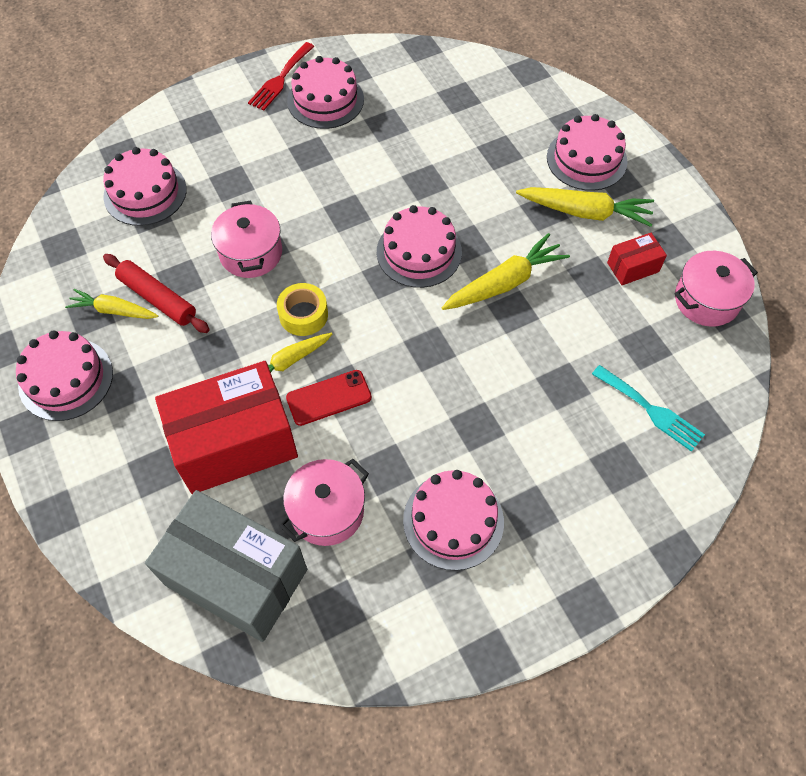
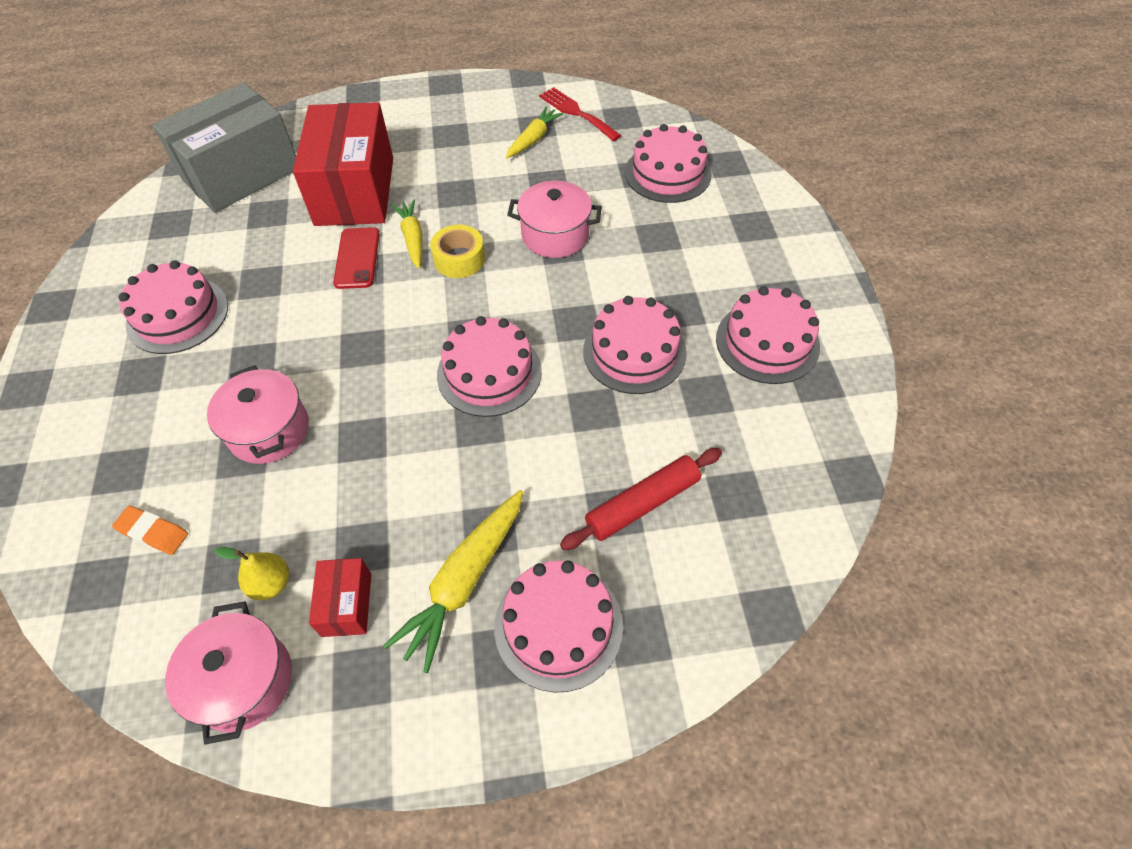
camera: 110 degrees right, 5 degrees down
pink cake [16,330,113,421] -> pink cake moved to [583,296,687,394]
red rolling pin [103,254,210,333] -> red rolling pin moved to [560,448,722,550]
red fork [248,42,315,111] -> red fork moved to [539,87,622,141]
pink pot [279,459,369,546] -> pink pot moved to [207,365,309,464]
yellow carrot [442,233,570,310] -> none
turquoise fork [592,365,705,452] -> orange eraser [112,506,188,555]
none -> yellow pear [214,547,289,600]

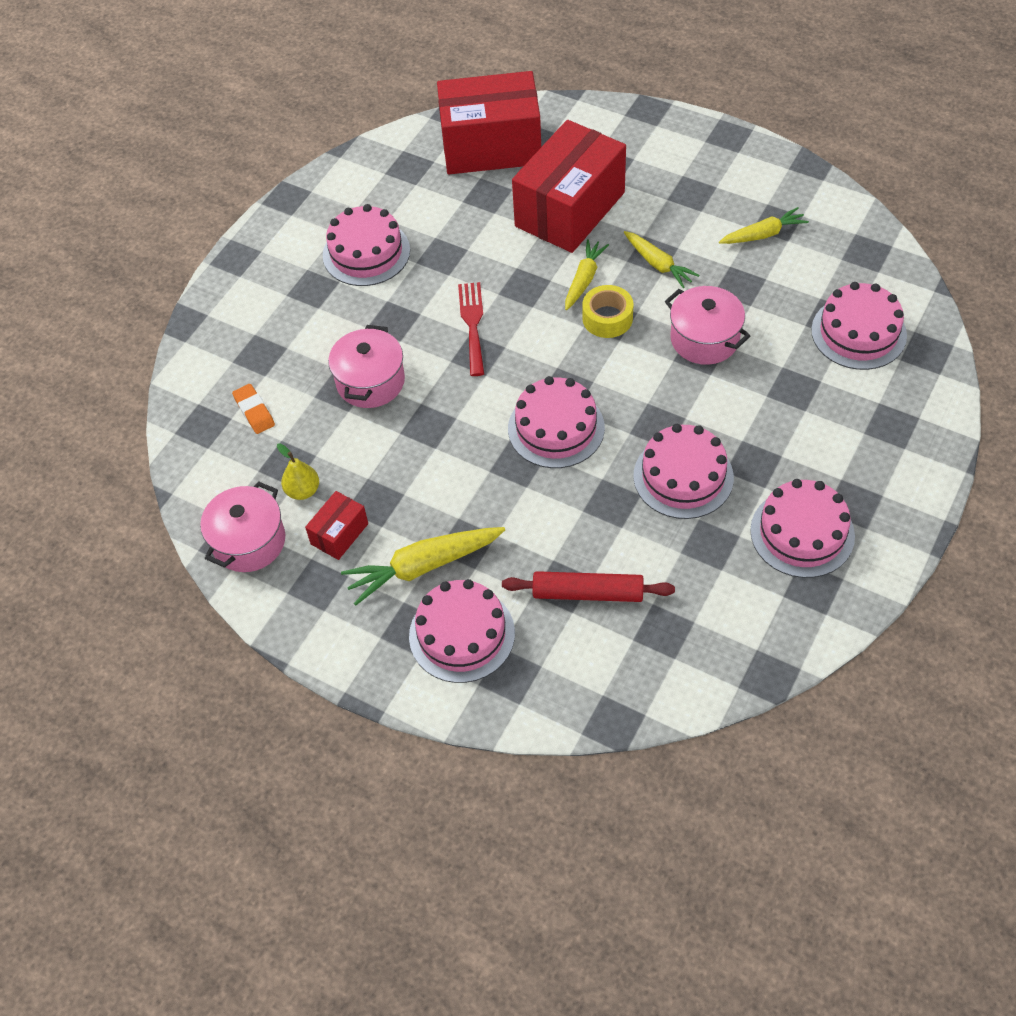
camera: 40 degrees right, 0 degrees up
grey box [153,83,296,213] -> red box [437,71,541,174]
red phone [333,227,379,289] -> none
red fork [539,87,622,141] -> red fork moved to [458,282,484,376]
none -> yellow carrot [624,231,699,288]

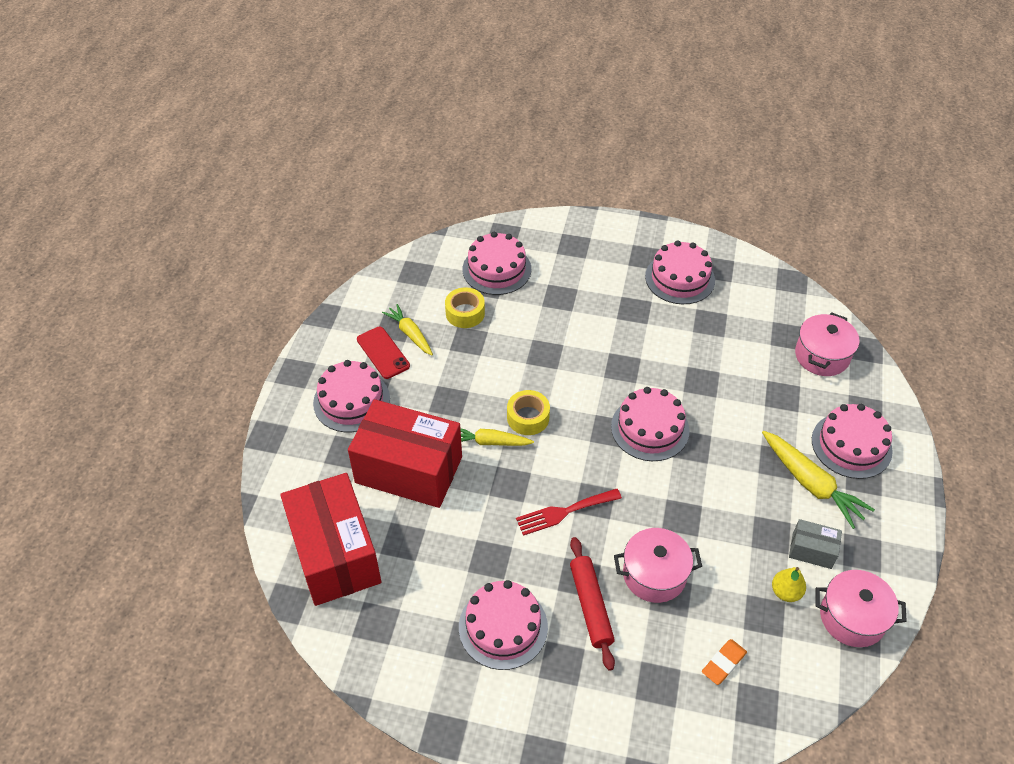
camera: 110 degrees left, 5 degrees down
red box [305,491,368,560] -> grey box [789,519,842,569]
red rolling pin [502,571,675,602] -> red rolling pin moved to [570,537,615,671]
yellow carrot [624,231,699,288] -> none
pink cake [633,424,734,519] -> pink cake moved to [313,360,390,432]
pink pot [665,286,750,365] -> pink pot moved to [795,312,859,376]
none -> red phone [357,327,410,379]
none -> yellow tape [445,287,485,328]

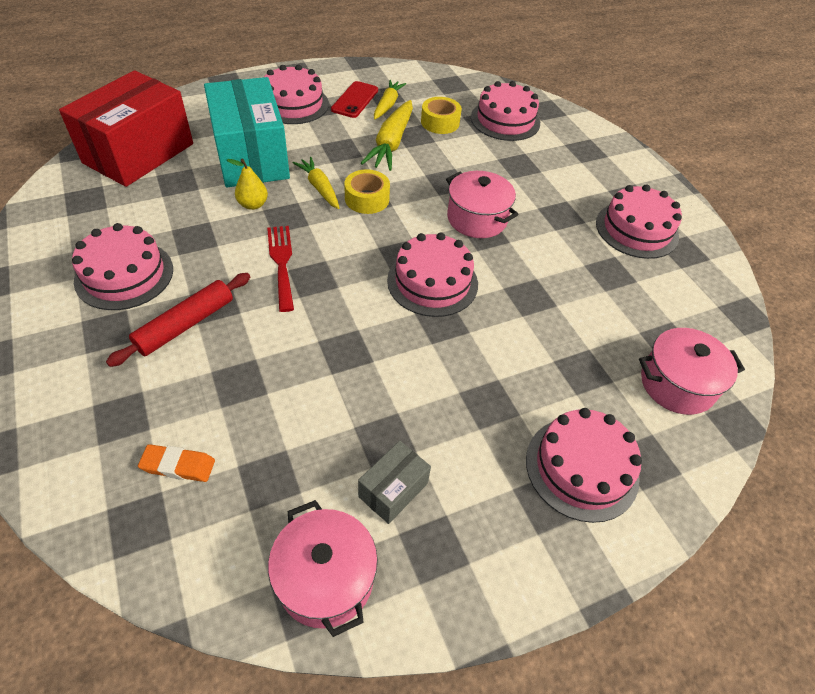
camera: 50 degrees right, 0 degrees up
red box [348,399,462,508] -> turquoise box [204,77,290,188]
red fork [516,489,622,536] -> red fork turned 45 degrees clockwise [267,226,294,312]
pink pot [614,528,702,603] -> pink pot moved to [446,171,519,238]
yellow carrot [762,431,875,529] -> yellow carrot moved to [361,100,413,171]
yellow pear [772,567,806,602] -> yellow pear moved to [227,159,268,210]
grey box [789,519,842,569] -> grey box turned 60 degrees clockwise [358,441,431,524]

